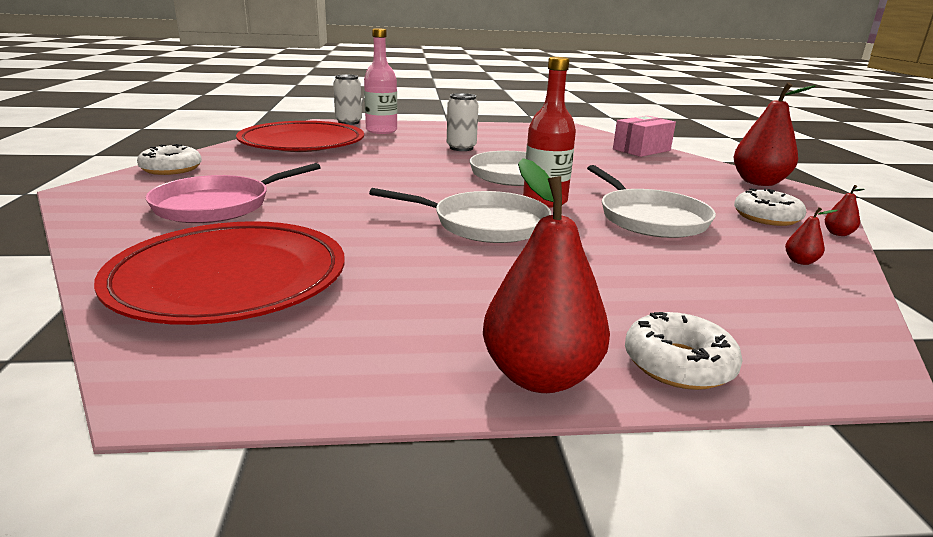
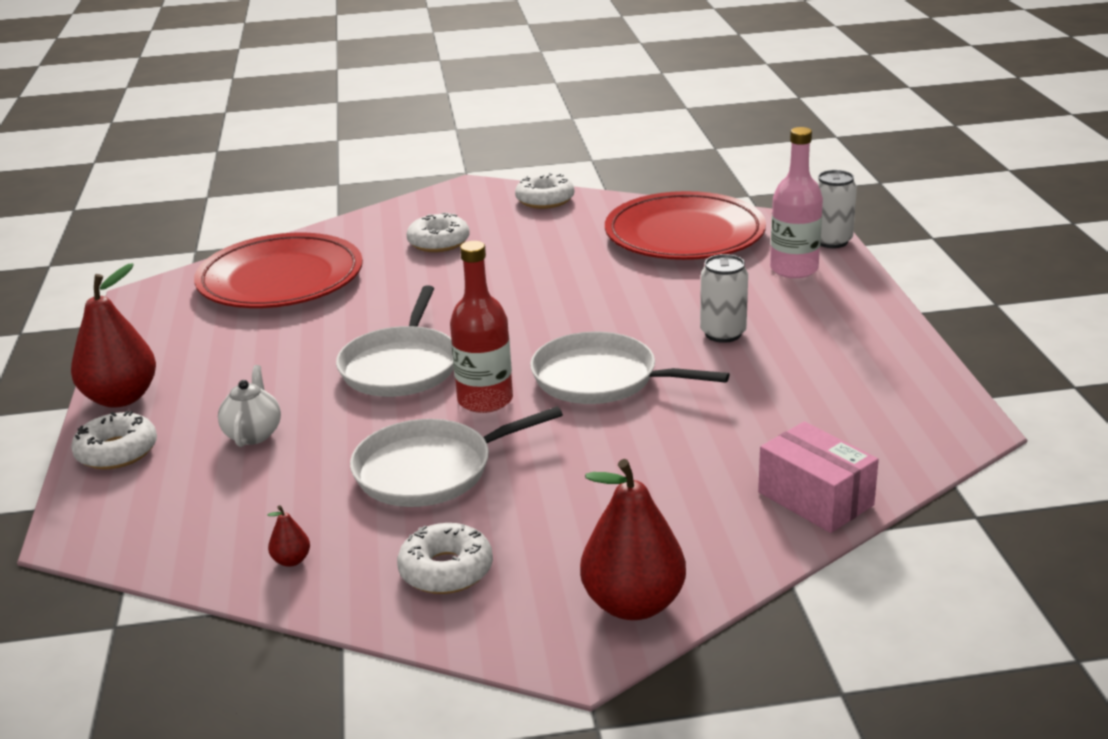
camera: 90 degrees right, 5 degrees up
pink pan [145,163,321,223] -> white donut [407,213,470,252]
red pear [825,185,865,236] -> none
none -> white teapot [218,365,281,447]

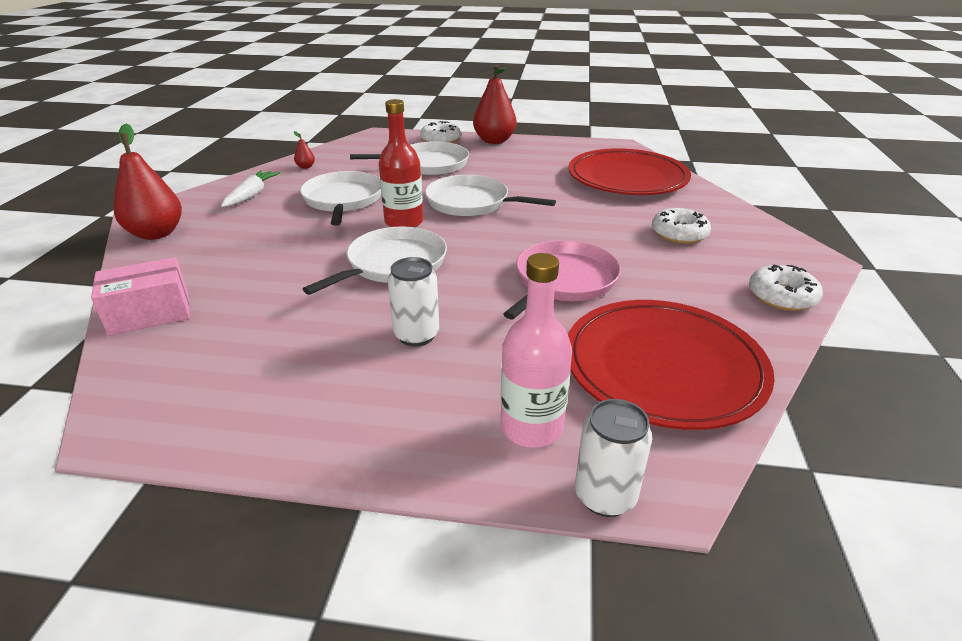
camera: 105 degrees right, 5 degrees up
white teapot [218,365,281,447] -> white pan [350,141,469,175]
white donut [397,523,493,594] -> white carrot [221,170,280,207]
none -> pink pan [503,240,621,319]

